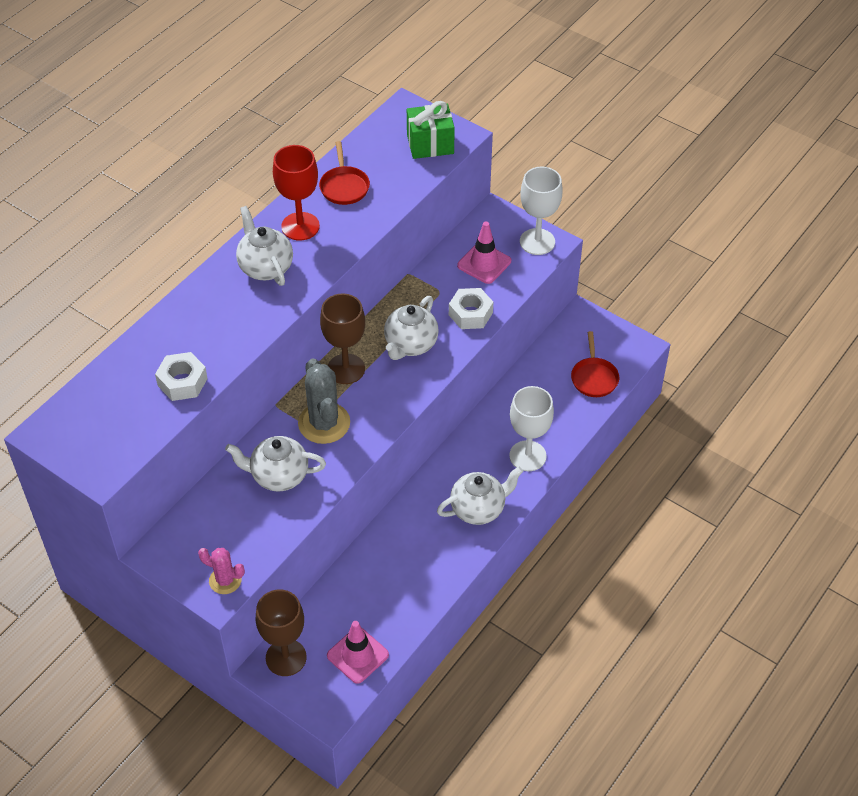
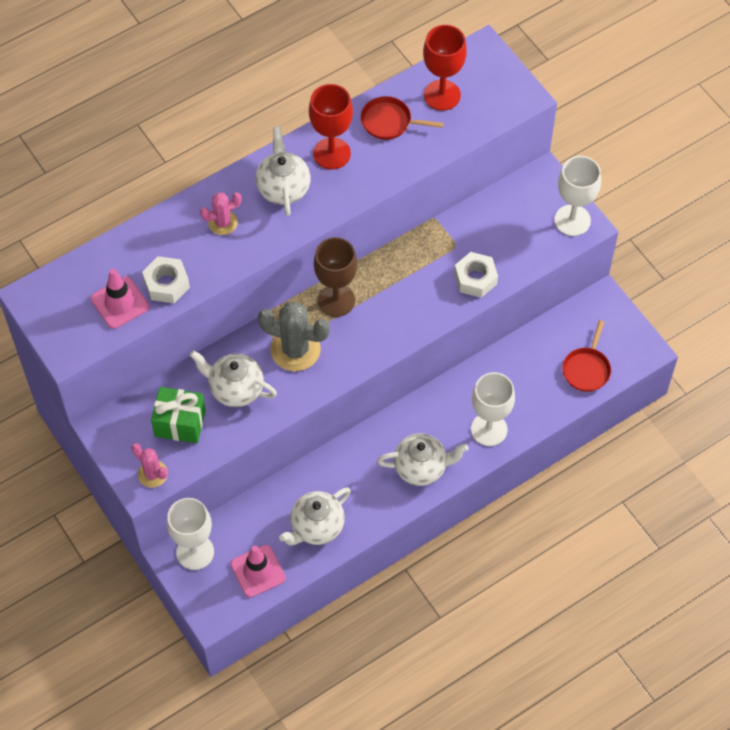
camera: 20 degrees right, 10 degrees up
brown goblet [256,589,307,676] -> white goblet [167,498,214,570]
grey cactus [298,358,350,444] -> grey cactus turned 75 degrees counterclockwise [258,302,330,371]
red pan [319,141,370,205] -> red pan turned 90 degrees clockwise [361,96,443,140]
white teapot [384,296,439,360] -> white teapot moved to [279,487,351,545]
green gift [407,101,455,159] -> green gift moved to [151,387,206,443]
pink traffic cone [457,222,511,284] -> pink traffic cone moved to [91,269,149,329]
none -> pink cactus [200,193,242,235]
none -> red goblet [423,25,467,111]

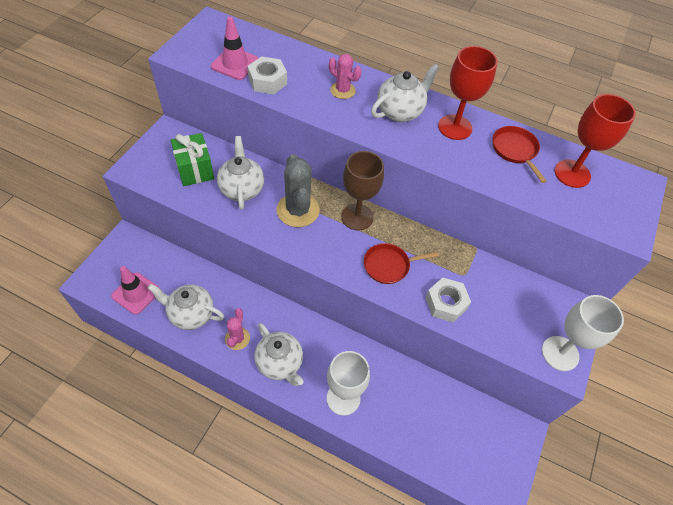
camera: 55 degrees right, 5 degrees down
pink cactus [132,443,168,488] -> pink cactus moved to [225,308,250,350]
white goblet [167,498,214,570] -> none
red pan [562,320,611,392] -> red pan moved to [364,243,439,284]

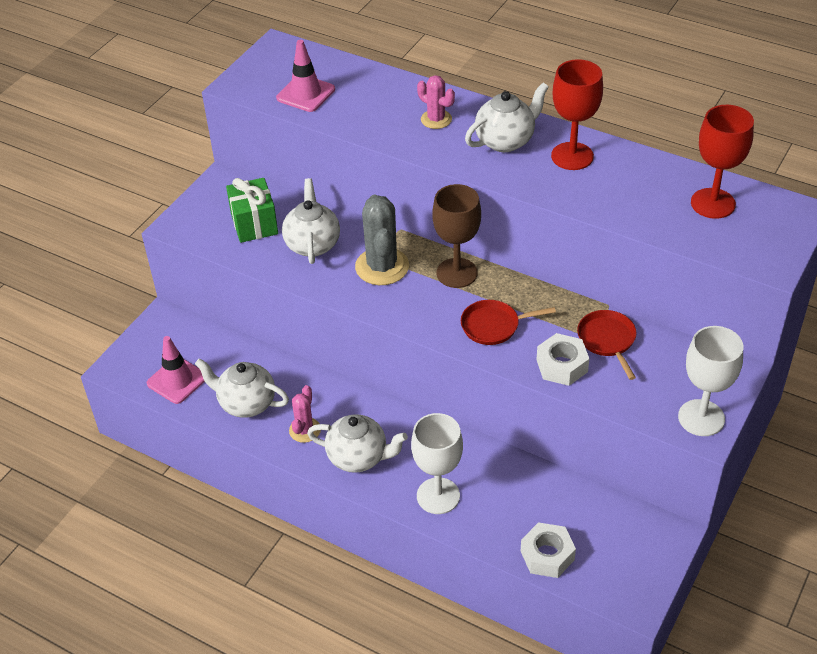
camera: 10 degrees right, 10 degrees down
white nut [247,56,287,94] -> white nut moved to [521,522,576,578]
white teapot [254,323,304,386] -> white teapot turned 45 degrees counterclockwise [307,414,408,473]
red pan [492,126,547,183] -> red pan moved to [577,310,637,380]

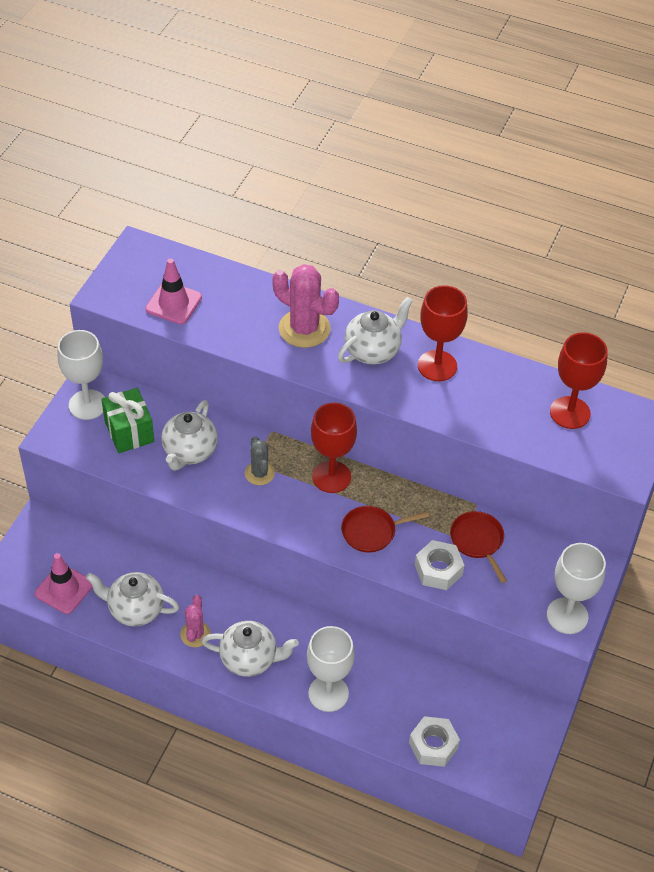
camera: 10 degrees left, 5 degrees up
white teapot [282,178,340,264] -> white teapot turned 150 degrees counterclockwise [161,400,218,471]
grey cactus [355,195,409,285] -> grey cactus [245,436,275,485], size x0.58
pink cactus [417,75,455,129] -> pink cactus [273,264,339,348], size x1.72
brown goblet [432,184,481,288] -> red goblet [311,403,357,493]
none -> white goblet [57,330,105,420]

